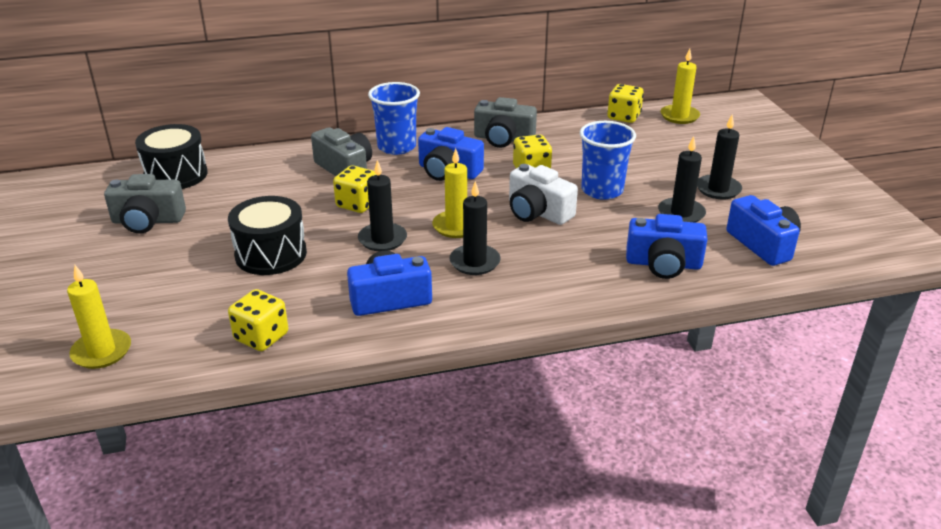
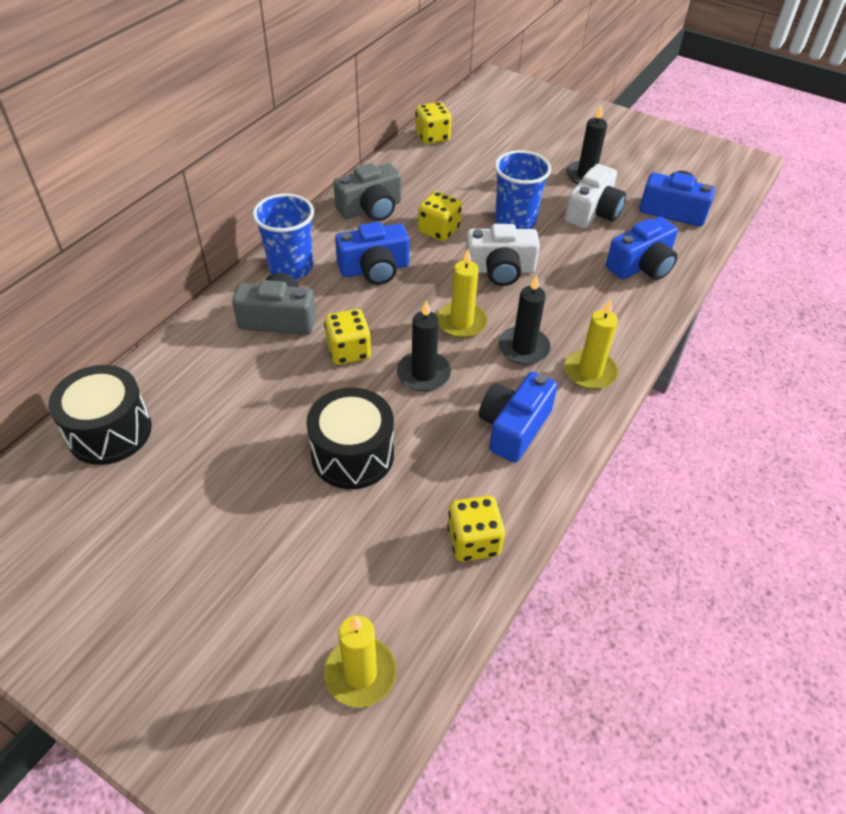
camera: 45 degrees left, 15 degrees up
grey camera [104,174,186,233] -> none
black candle [658,136,706,223] -> white camera [565,164,626,229]
yellow candle [661,49,700,124] -> yellow candle moved to [564,299,618,390]

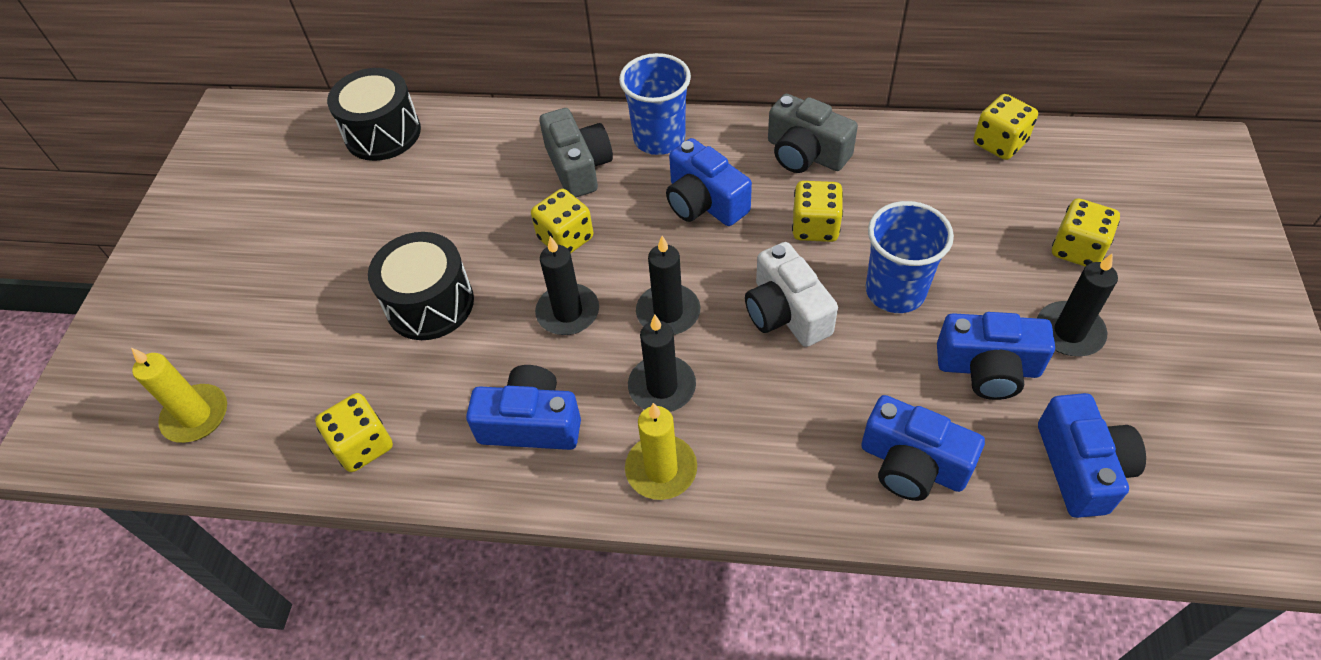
camera: 70 degrees right, 5 degrees up
yellow candle [437,249,488,338] -> black candle [636,236,700,335]
white camera [565,164,626,229] -> blue camera [937,312,1055,400]
none -> yellow dice [1052,198,1120,267]

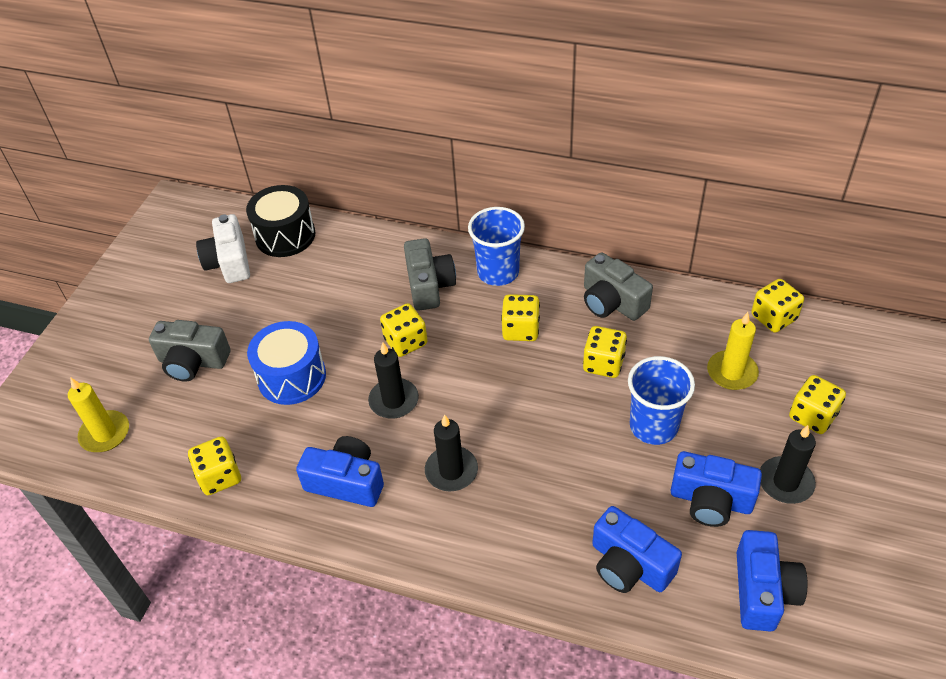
camera: 10 degrees right, 5 degrees down
black drum [368,232,474,340] -> blue drum [247,321,326,405]
yellow candle [625,403,697,500] -> yellow candle moved to [707,312,759,390]
black candle [636,236,700,335] -> none
blue camera [666,138,752,226] -> yellow dice [501,294,540,341]
white camera [745,242,838,347] -> white camera moved to [196,214,250,283]
none -> grey camera [149,320,230,382]

